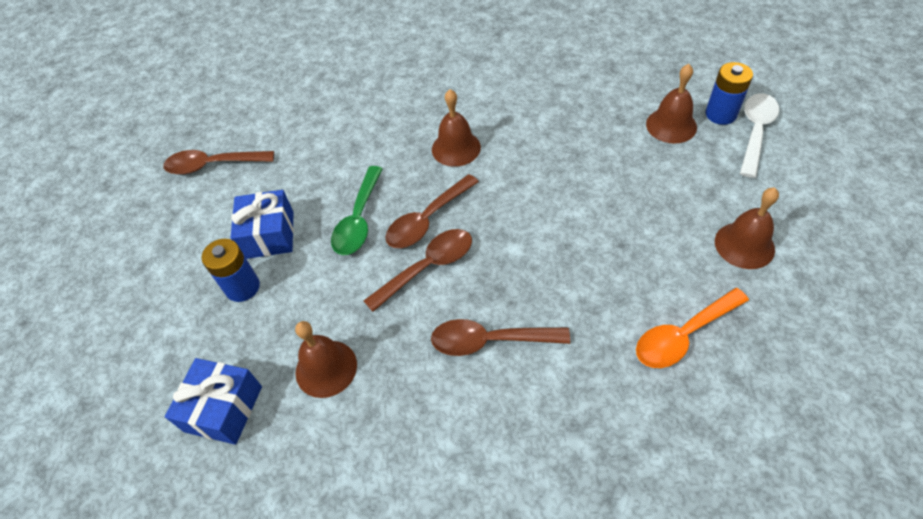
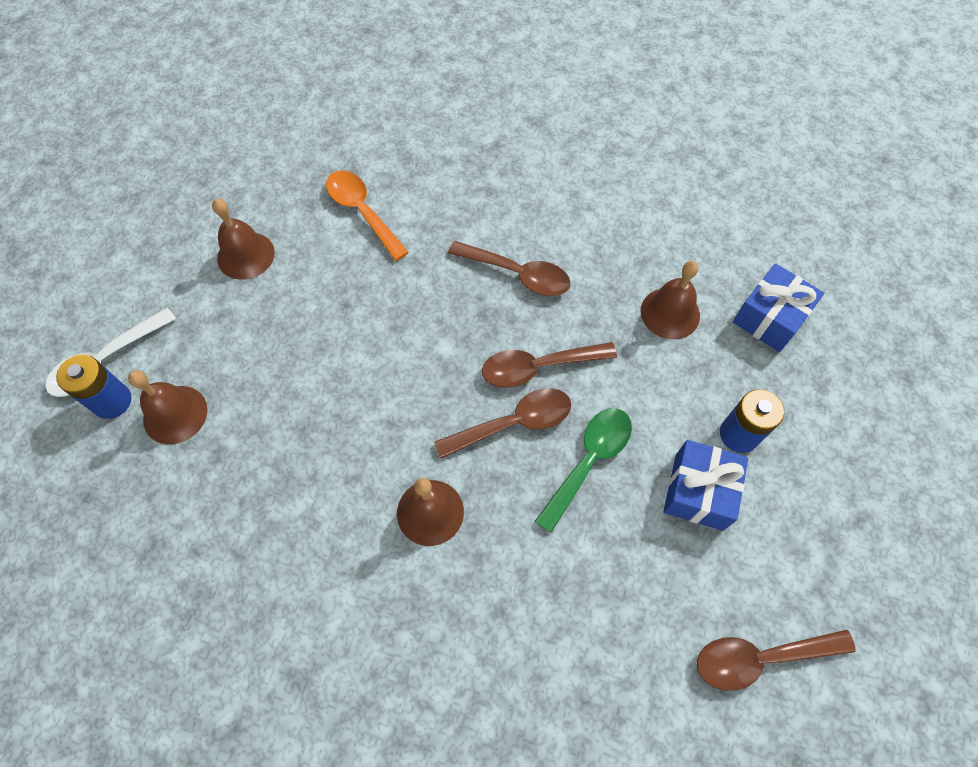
camera: 160 degrees left, 10 degrees up
brown spoon [163,150,274,175] -> brown spoon turned 150 degrees clockwise [697,630,856,691]
orange spoon [636,288,749,368] -> orange spoon turned 120 degrees counterclockwise [326,170,409,261]

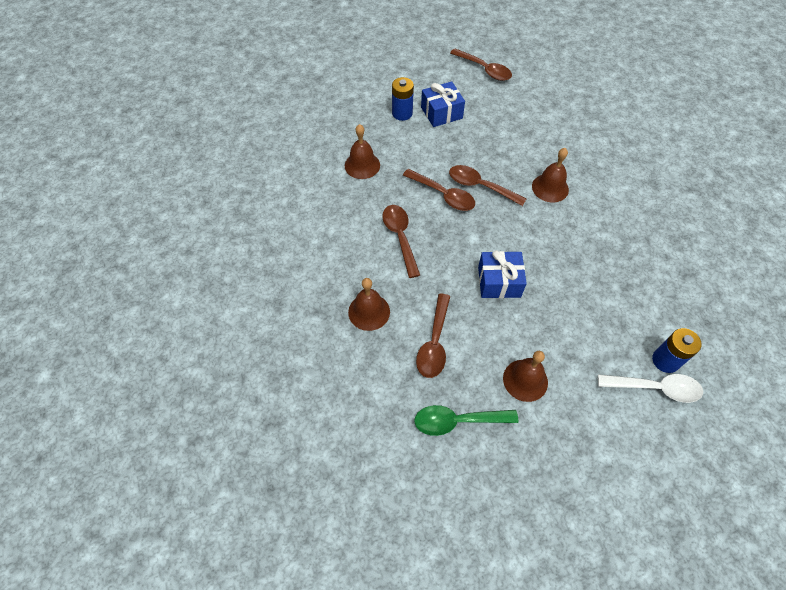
camera: 130 degrees left, 5 degrees down
brown bell [128,370,208,444] -> brown bell moved to [348,278,390,331]
orange spoon [326,170,409,261] -> brown spoon [416,294,450,378]
green spoon [535,408,632,533] -> green spoon moved to [414,405,518,436]
blue gift [733,263,824,352] -> blue gift moved to [478,250,527,298]

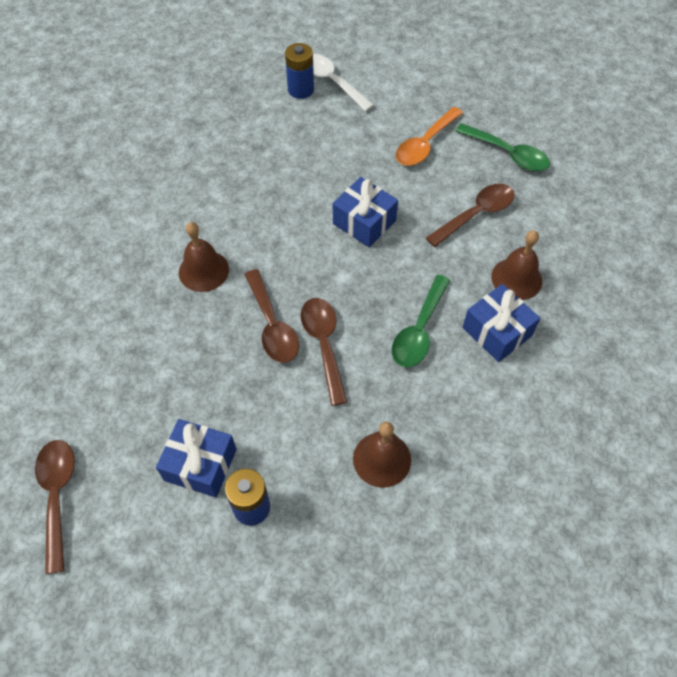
camera: 140 degrees left, 0 degrees up
brown spoon [382,205,420,278] -> green spoon [392,275,450,367]
brown bell [503,351,548,402] -> orange spoon [396,107,463,166]
none -> blue gift [463,284,540,362]

